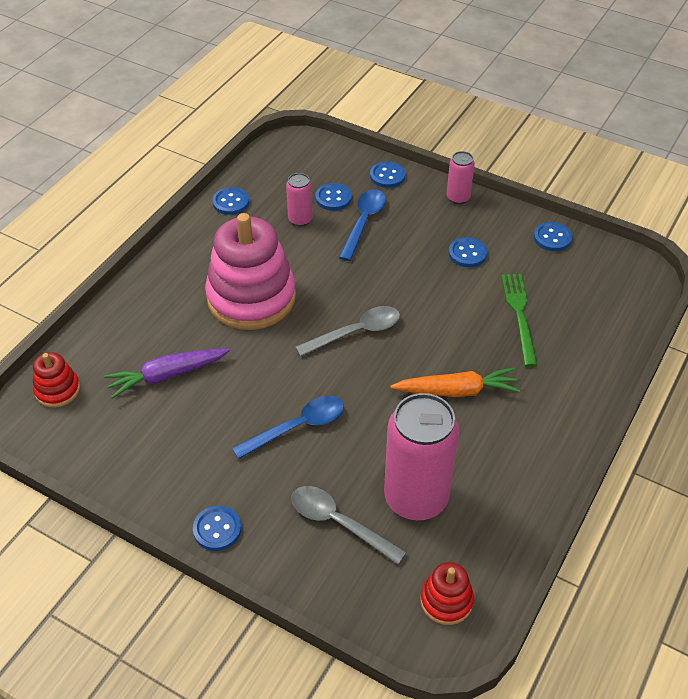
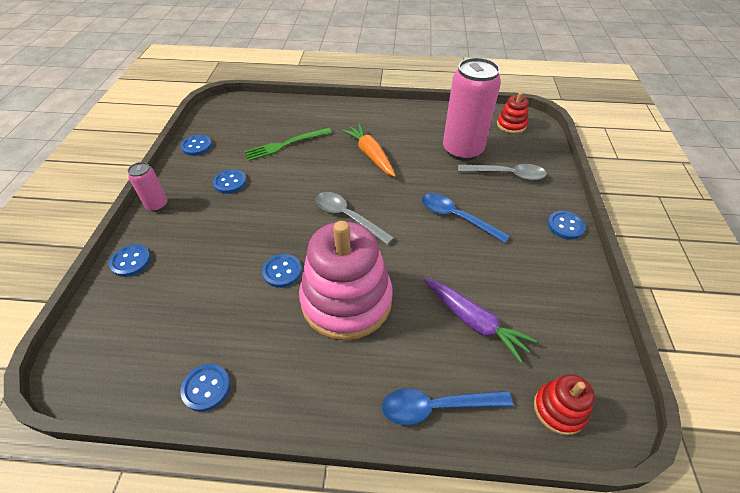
camera: 115 degrees left, 0 degrees up
pink can [286,173,313,227] -> none
grey spoon [291,486,407,564] -> grey spoon turned 90 degrees counterclockwise [458,164,547,181]
blue button [315,183,352,211] -> blue button moved to [262,254,302,288]
blue spoon [339,189,386,261] -> blue spoon moved to [382,388,513,425]

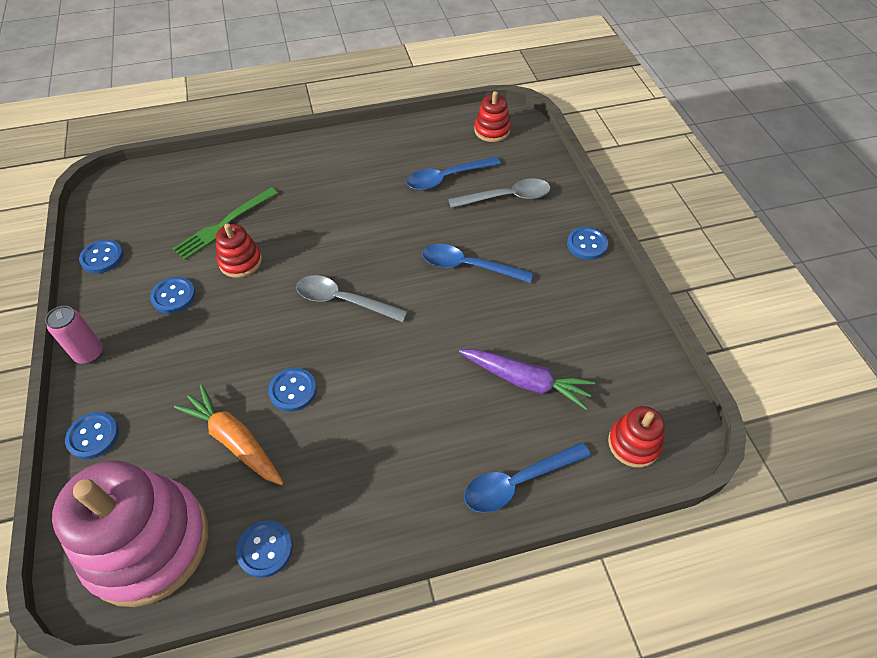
camera: 20 degrees left, 5 degrees up
pink stacking toy [299,221,393,340] -> pink stacking toy moved to [52,460,208,607]
orange carrot [342,124,396,177] -> orange carrot moved to [174,384,284,485]
pink can [443,58,501,161] -> blue spoon [406,157,501,190]
none -> red stacking toy [216,223,262,278]

